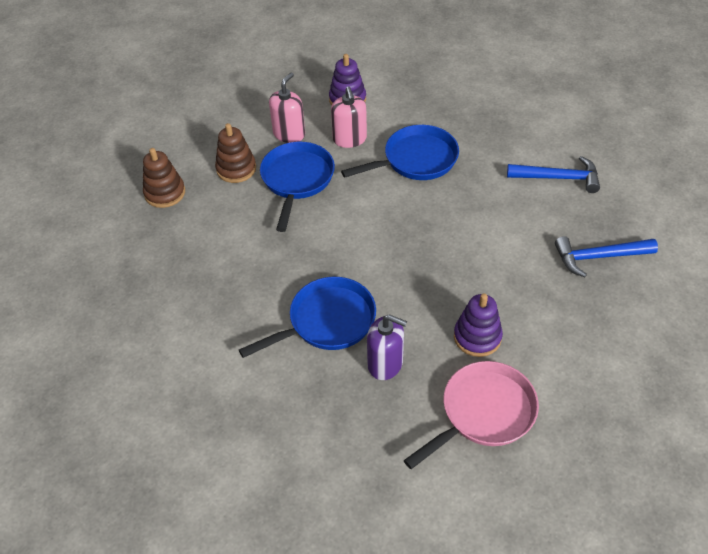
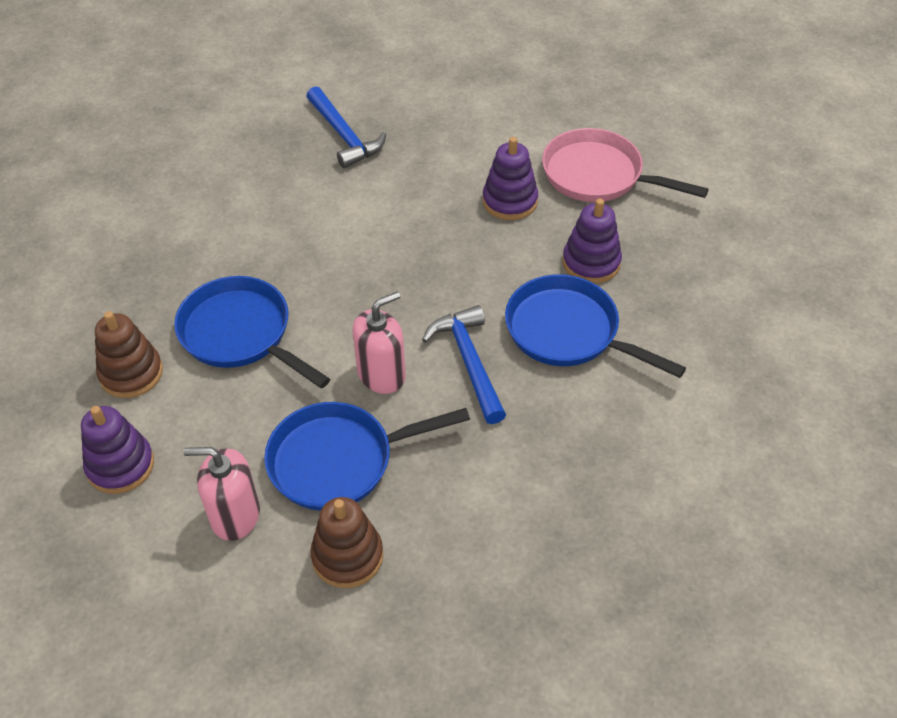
camera: 115 degrees left, 0 degrees up
brown stacking toy [143,148,185,208] -> brown stacking toy moved to [95,311,163,398]
pink soap dispenser [331,87,367,148] -> pink soap dispenser moved to [352,291,406,394]
purple soap dispenser [367,314,407,380] -> purple stacking toy [562,199,622,284]
blue hammer [507,156,600,193] -> blue hammer moved to [422,305,506,424]

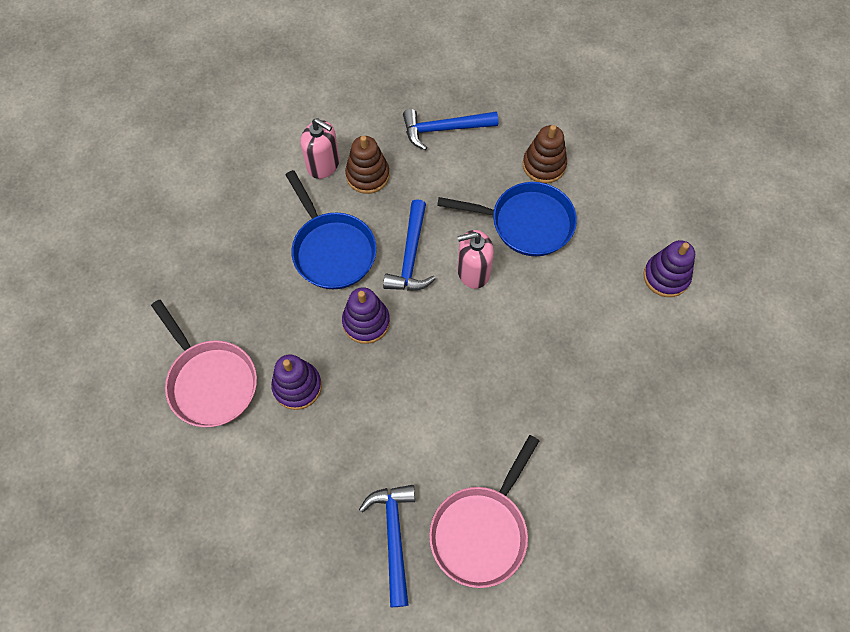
camera: 155 degrees left, 15 degrees up
brown stacking toy [95,311,163,398] -> brown stacking toy moved to [345,136,390,194]
blue pan [174,276,330,388] -> none
pink soap dispenser [184,447,260,541] -> pink soap dispenser moved to [301,118,340,179]
purple stacking toy [562,199,622,284] -> purple stacking toy moved to [342,287,390,344]
none -> blue hammer [403,109,498,150]
none -> pink pan [429,435,539,588]

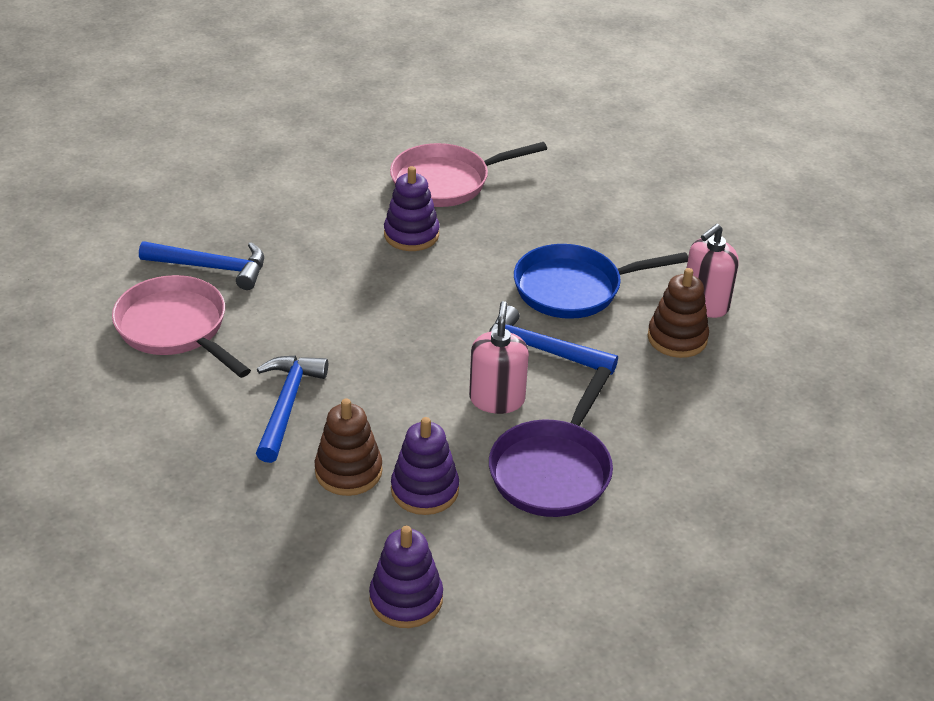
camera: 105 degrees right, 25 degrees down
purple stacking toy [342,287,390,344] -> purple stacking toy moved to [391,417,459,515]
blue hammer [403,109,498,150] -> blue hammer moved to [256,356,328,463]
blue pan [437,182,577,256] -> purple pan [489,367,613,517]
brown stacking toy [523,125,567,183] -> brown stacking toy moved to [315,399,383,496]

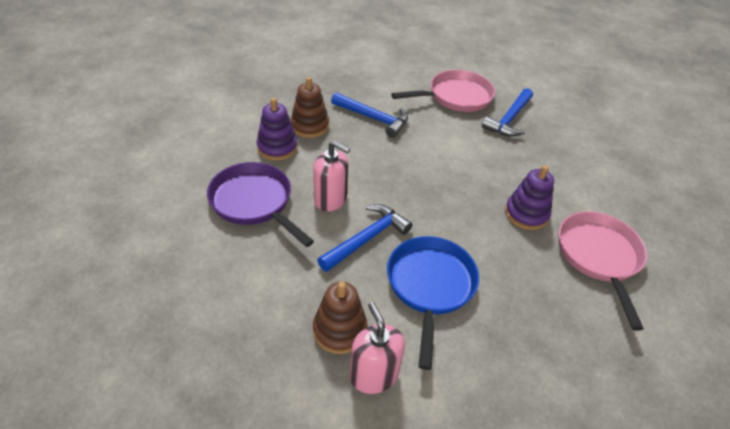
camera: 110 degrees right, 5 degrees up
purple stacking toy [369,526,443,628] -> none

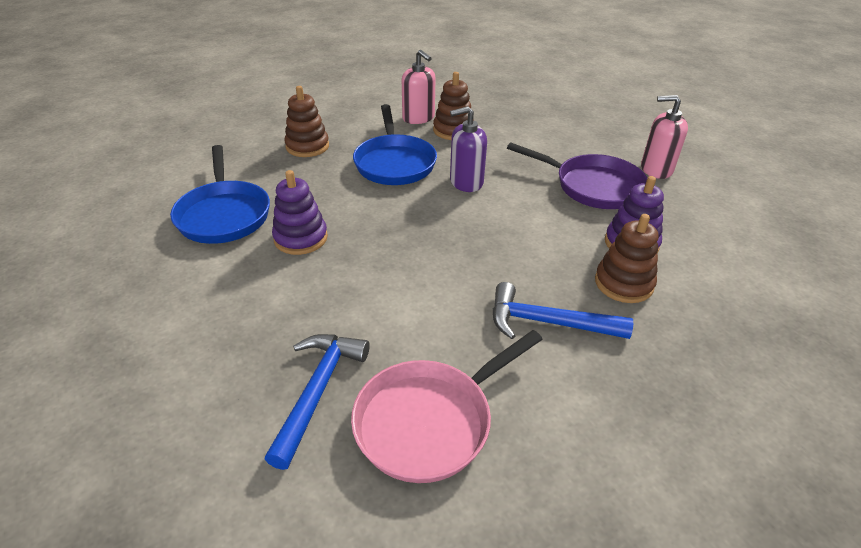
camera: 165 degrees right, 5 degrees down
pink soap dispenser [313,141,350,212] -> pink soap dispenser moved to [641,95,688,179]
blue hammer [317,204,412,272] -> purple soap dispenser [450,106,487,192]
pink pan [559,211,647,331] -> blue pan [170,145,270,244]
none -> brown stacking toy [284,86,329,157]

